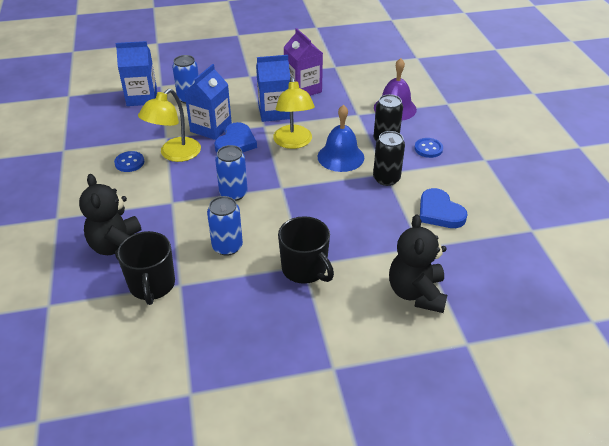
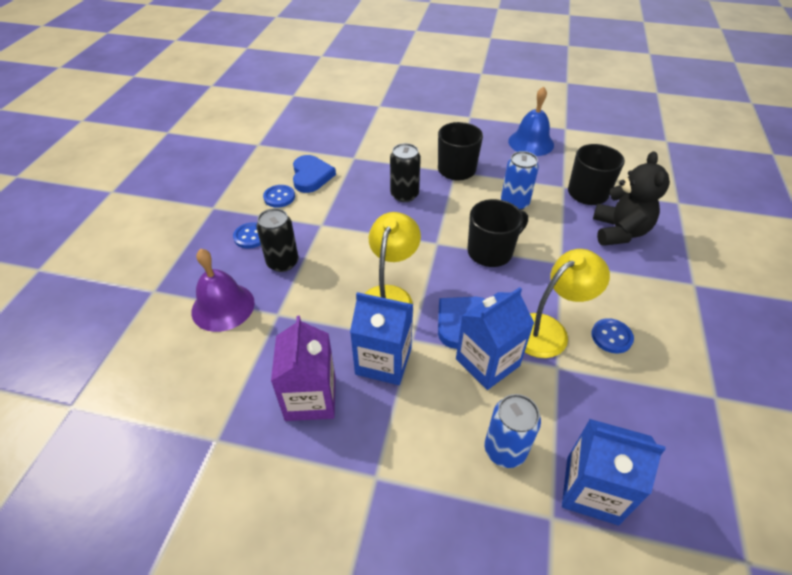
camera: 155 degrees left, 5 degrees up
blue can [215,145,248,201] -> black mug [467,199,528,267]
blue bell [318,105,364,172] -> blue bell moved to [508,87,554,156]
black can [373,131,405,186] -> black can moved to [390,143,421,202]
black teddy bear [389,214,447,313] -> none
none -> blue button [263,185,295,208]

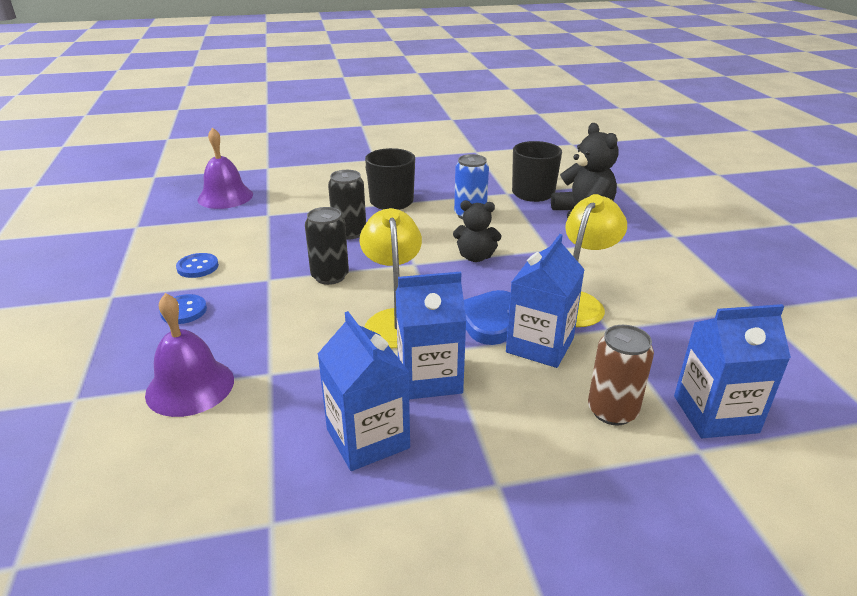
camera: 25 degrees left, 15 degrees down
black can [256,208,298,272] -> black can moved to [305,207,349,285]
purple carton [271,316,335,421] -> blue carton [318,311,410,471]
blue heart [293,155,336,193] -> none
black mug [467,199,528,267] -> black teddy bear [453,200,501,262]
blue can [484,394,541,468] -> brown can [588,325,654,426]
blue bell [508,87,554,156] -> none
blue button [591,318,634,354] -> none
none -> purple bell [197,127,253,209]

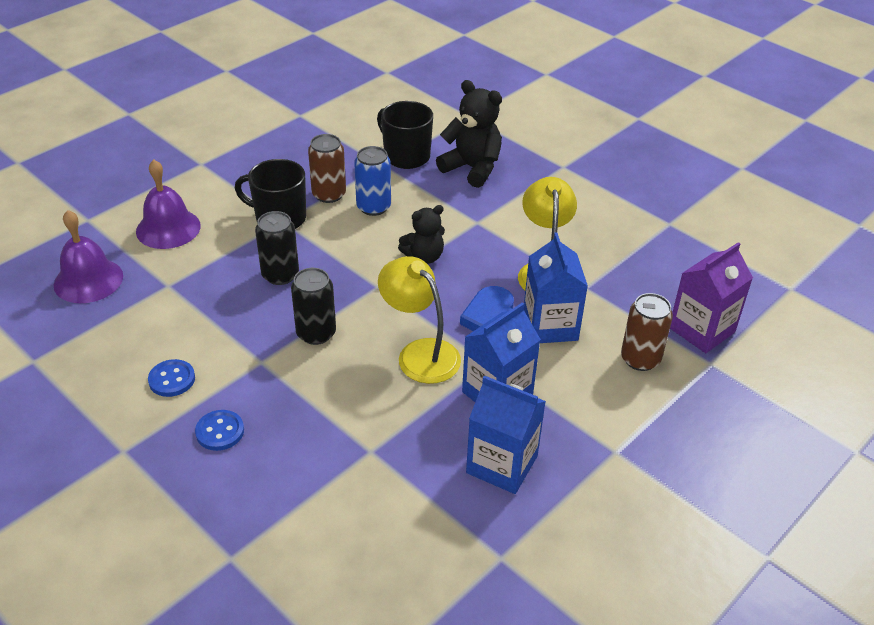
camera: 35 degrees left, 10 degrees up
purple bell [145,293,234,417] -> purple bell moved to [136,160,201,249]
blue carton [674,304,791,438] -> purple carton [670,242,753,353]
none -> brown can [308,134,346,203]

